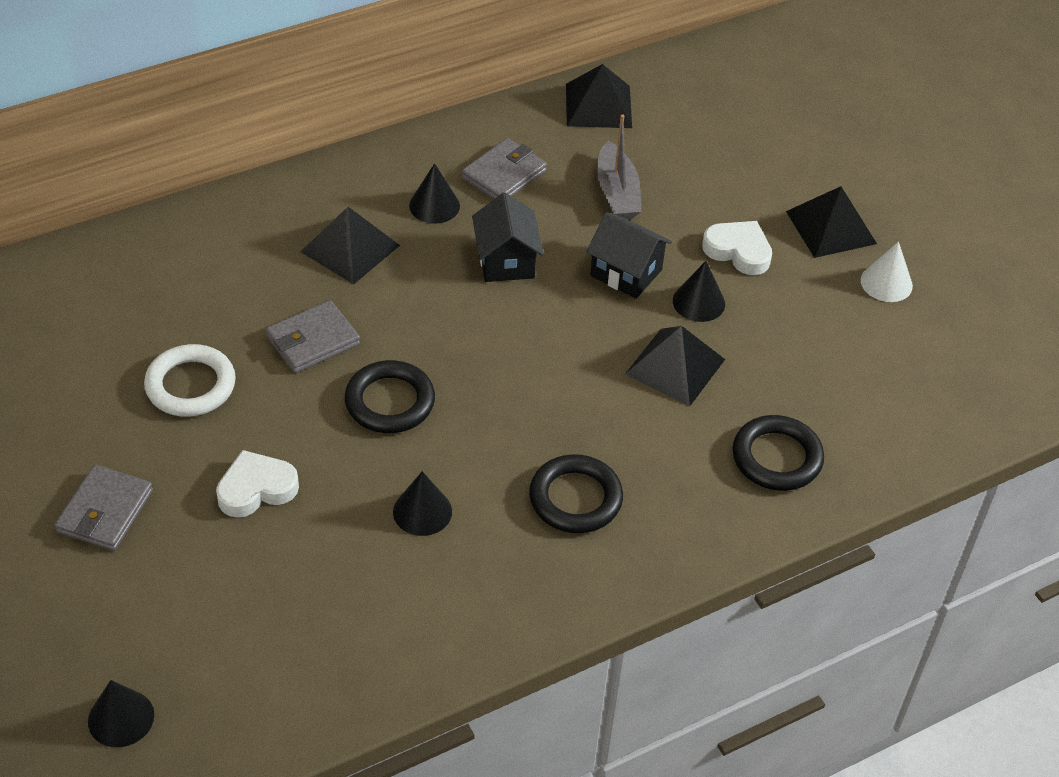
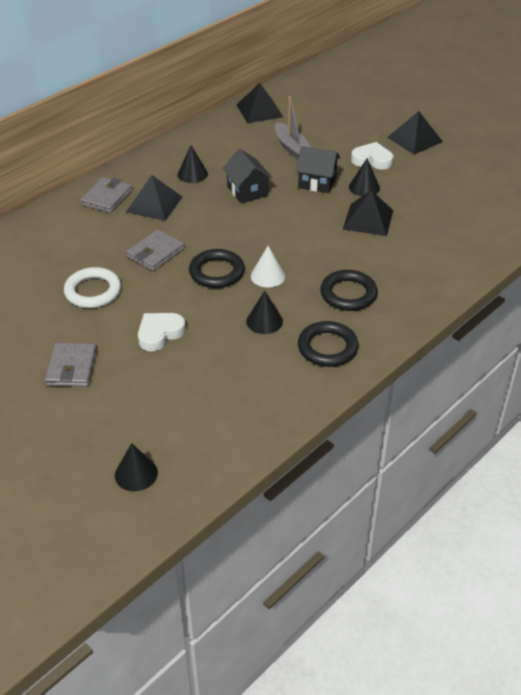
camera: 15 degrees left, 5 degrees down
grey wallet [462,138,547,199] -> grey wallet moved to [80,177,132,213]
black ring [733,415,824,491] -> black ring moved to [298,321,358,367]
white cone [861,242,913,302] -> white cone moved to [251,246,285,287]

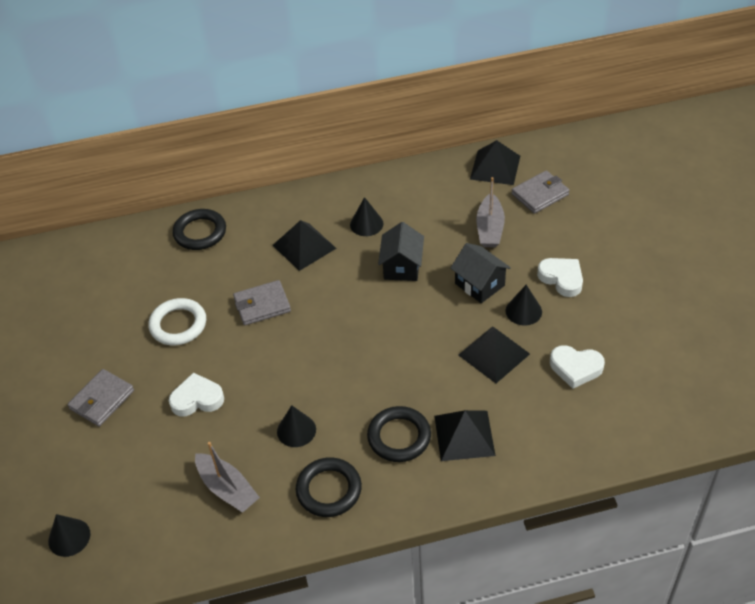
camera: 35 degrees right, 5 degrees up
grey wallet [80,177,132,213] -> grey wallet moved to [512,171,570,214]
black ring [189,249,245,288] -> black ring moved to [173,209,226,250]
white cone [251,246,285,287] -> none
black pyramid [387,111,443,155] -> black pyramid moved to [434,410,496,461]
none -> grey boat [195,442,260,513]
none -> white heart [550,345,605,389]

